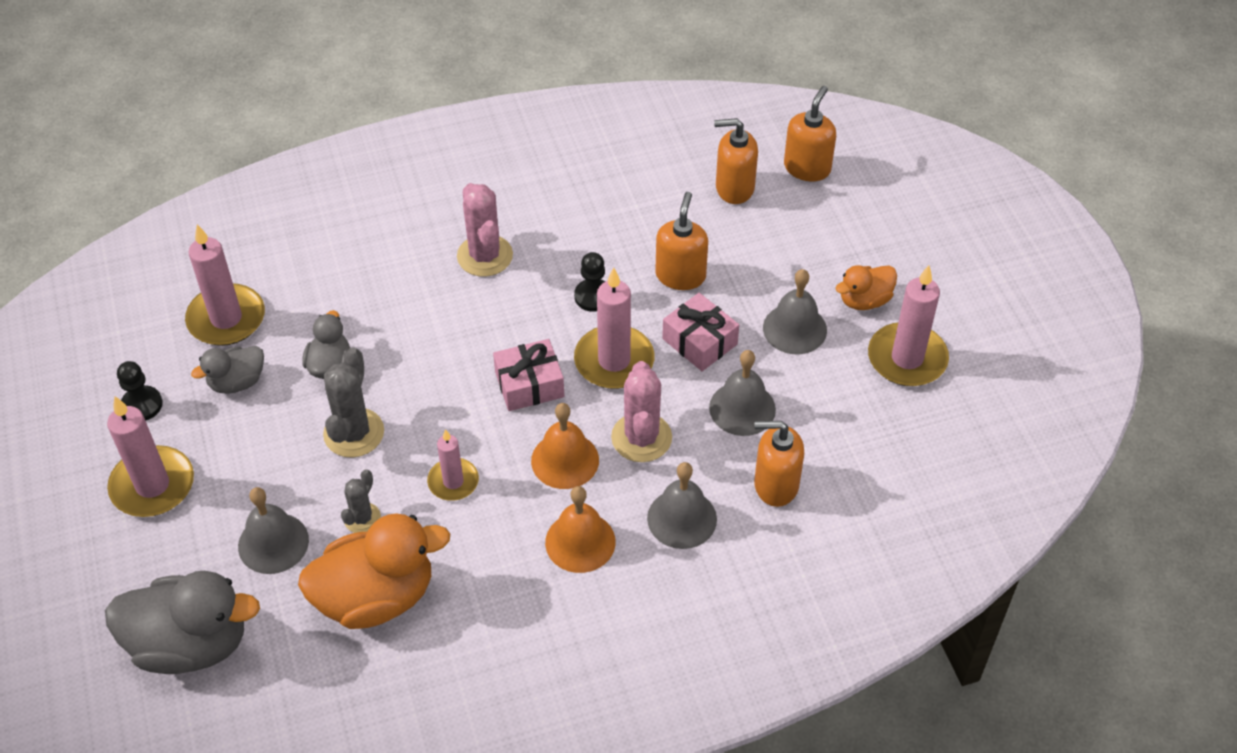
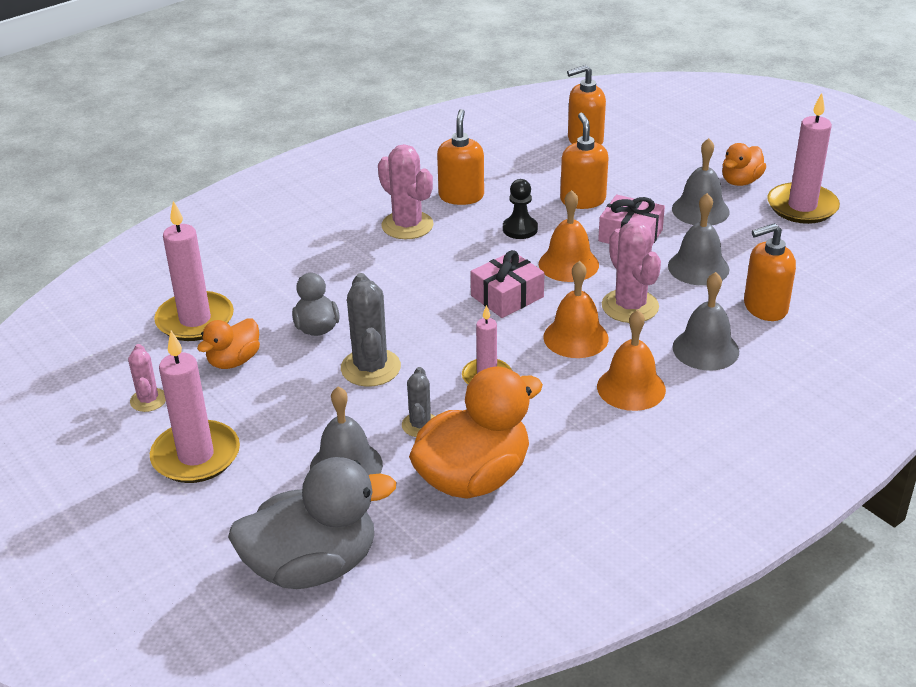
camera: 20 degrees left, 15 degrees down
black pawn [117,361,163,421] -> pink cactus [128,344,166,412]
grey duck [191,346,264,394] -> orange duck [197,318,260,369]
pink candle [574,267,655,389] -> orange bell [539,190,599,282]
orange soap dispenser [784,86,836,182] -> orange soap dispenser moved to [437,109,484,205]

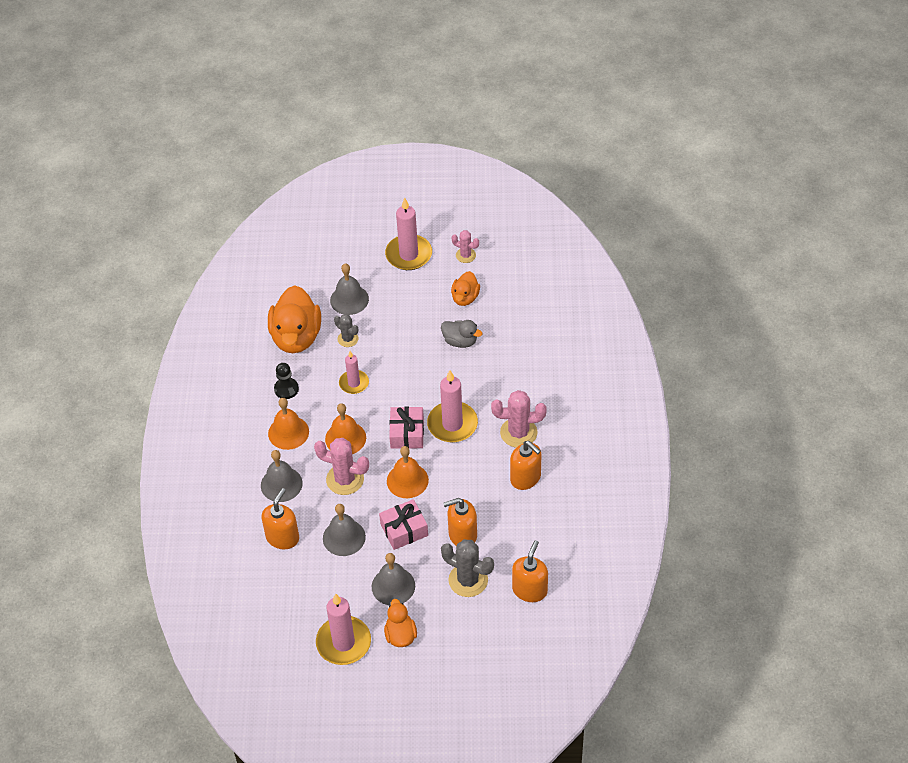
camera: 130 degrees right, 15 degrees up
pink candle [154,201,234,341] -> pink candle moved to [427,370,478,442]
orange duck [197,318,260,369] -> orange duck turned 150 degrees counterclockwise [451,271,480,306]
grey duck [228,457,396,589] -> none
grey cactus [341,273,401,387] -> grey cactus moved to [441,539,494,597]
black pawn [503,179,538,239] -> black pawn moved to [274,363,299,399]
orange soap dispenser [560,113,609,209] -> orange soap dispenser turned 135 degrees clockwise [443,498,477,546]

